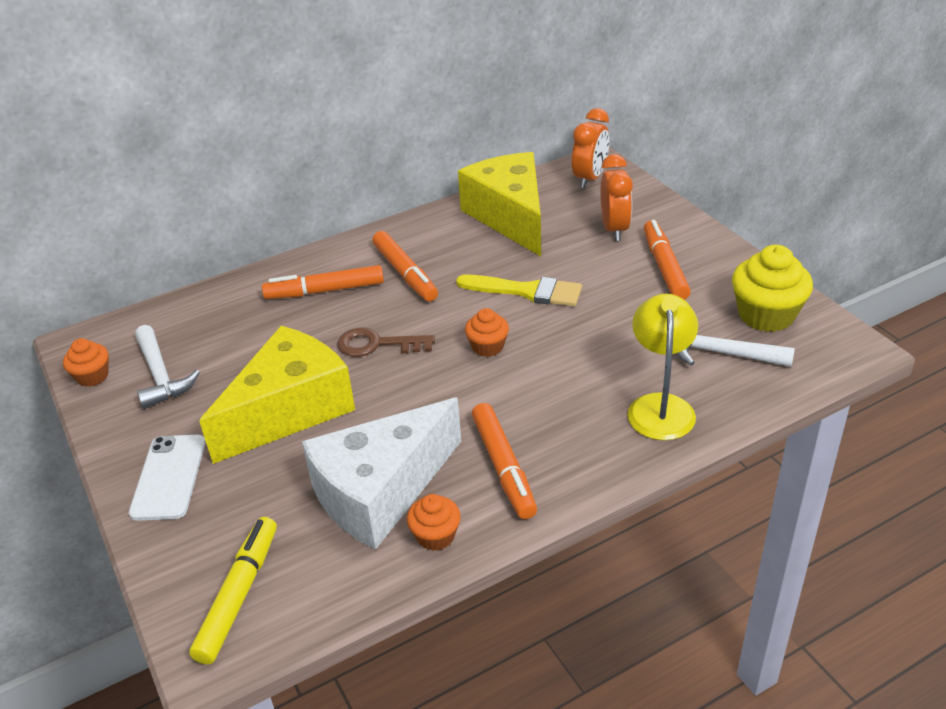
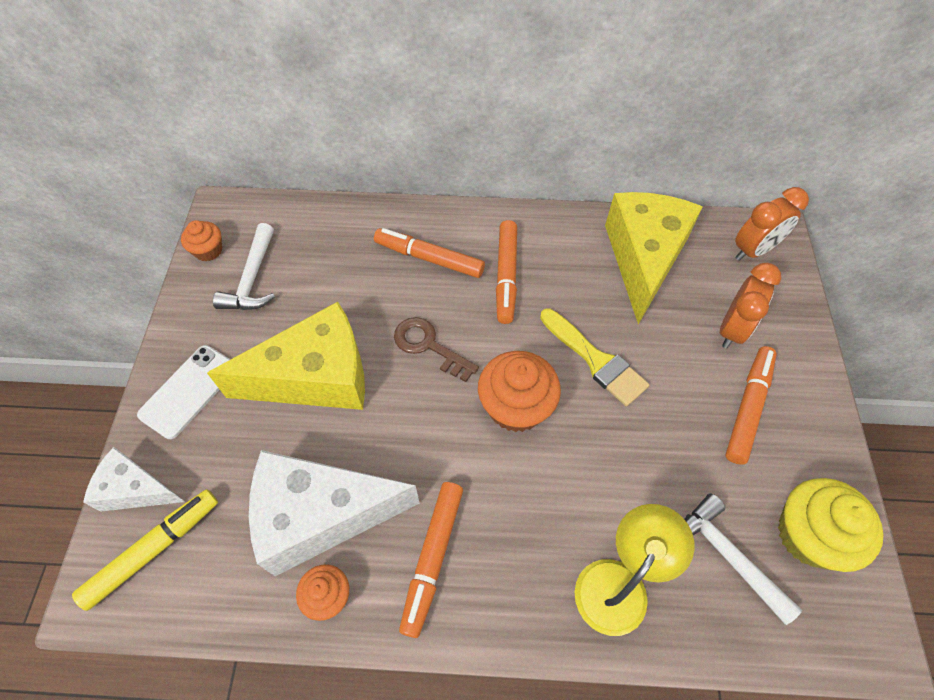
camera: 30 degrees right, 20 degrees up
orange cupcake [465,308,509,357] -> orange cupcake [478,351,561,432], size x1.78
none -> white cheese [83,447,185,512]

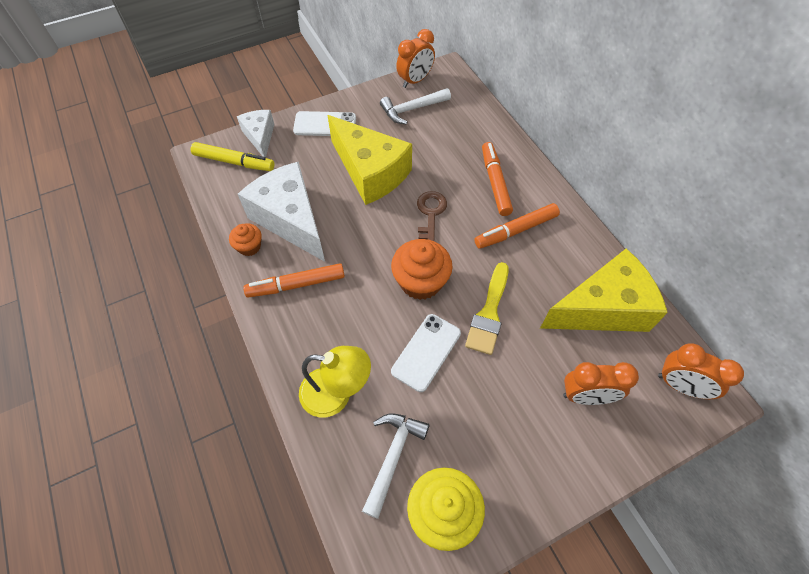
camera: 60 degrees right, 0 degrees up
orange cupcake [181,220,222,261] -> orange clock [396,29,435,88]
orange marker [725,346,777,465] -> none
none -> white phone [391,314,461,392]

